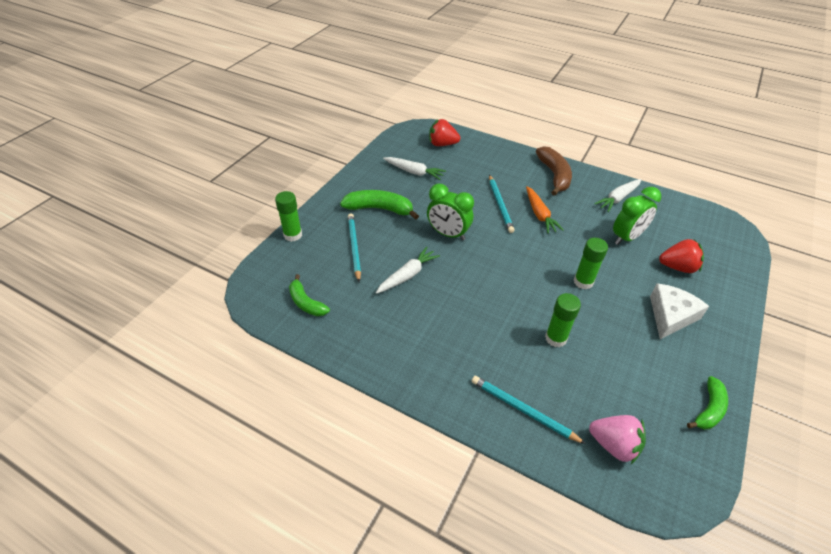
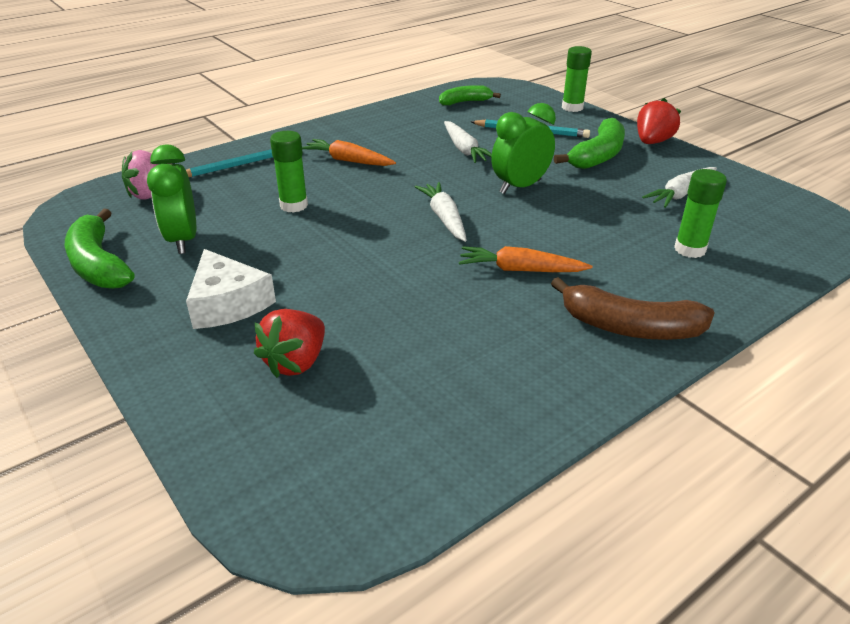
camera: 115 degrees right, 10 degrees down
red strawberry [429,119,460,146] -> red strawberry moved to [637,98,681,144]
turquoise pencil [489,175,514,233] -> none
green glue stick [574,238,608,290] -> green glue stick moved to [674,169,727,258]
white carrot [594,179,641,212] -> white carrot moved to [415,182,467,242]
green clock [613,187,661,245] -> green clock moved to [147,144,196,254]
green banana [687,376,728,430] -> green banana [65,209,135,289], size x1.53
none -> orange carrot [302,139,396,166]

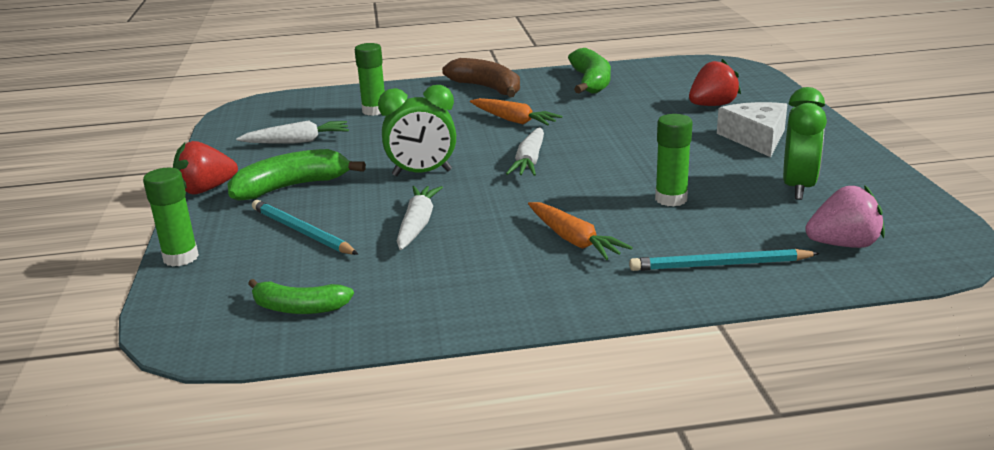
camera: 150 degrees left, 10 degrees down
green banana [65,209,135,289] -> green banana moved to [568,48,611,94]

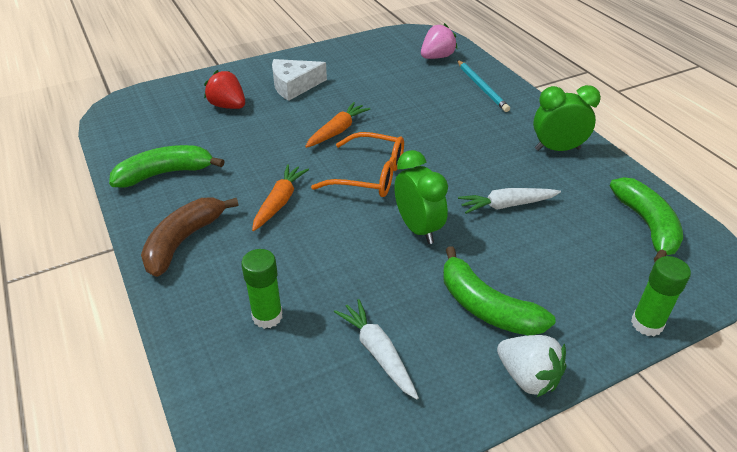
camera: 110 degrees left, 15 degrees up
red strawberry [173,141,238,194] -> white strawberry [497,335,566,397]
green banana [248,279,354,314] -> green banana [610,177,683,262], size x1.53
turquoise pencil [252,200,358,255] -> none
white carrot [506,127,544,176] -> orange glasses [311,132,404,197]
orange carrot [528,202,633,260] -> orange carrot moved to [305,102,370,148]
green glue stick [655,114,693,206] -> none
green clock [783,87,827,200] -> green clock moved to [533,85,601,151]
pink strawberry [805,185,885,248] -> pink strawberry turned 75 degrees clockwise [421,23,457,59]

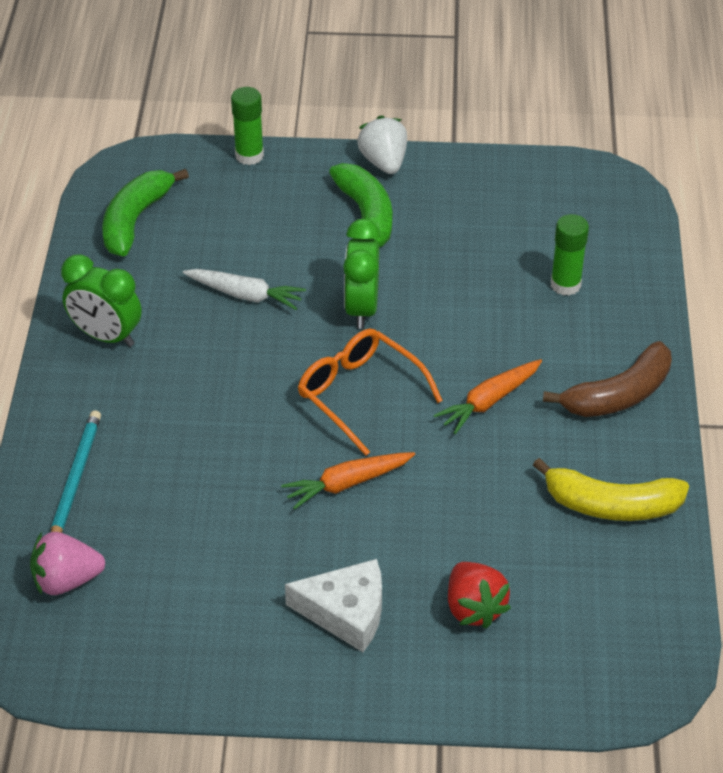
camera: 150 degrees left, 5 degrees up
green banana [109,145,225,187] -> yellow banana [533,458,689,521]
white carrot [334,299,419,400] -> none

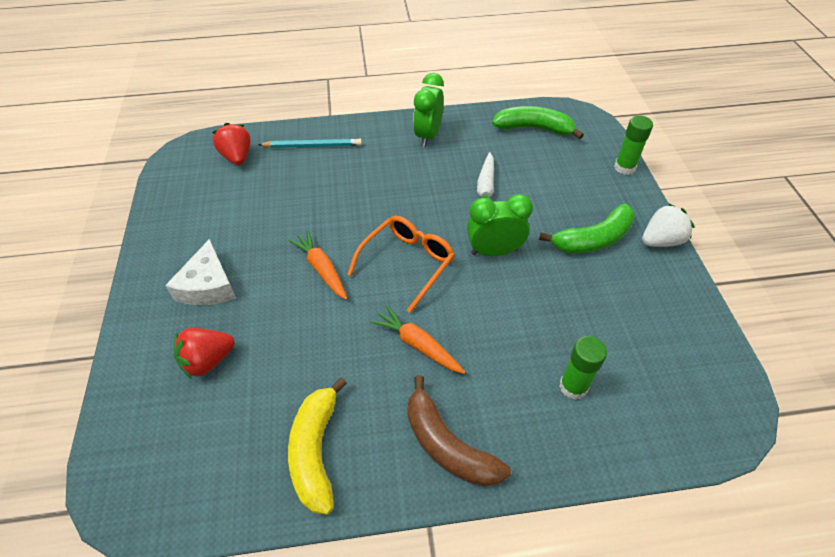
camera: 80 degrees right, 5 degrees up
pink strawberry [30,532,105,595] -> red strawberry [212,123,250,165]

